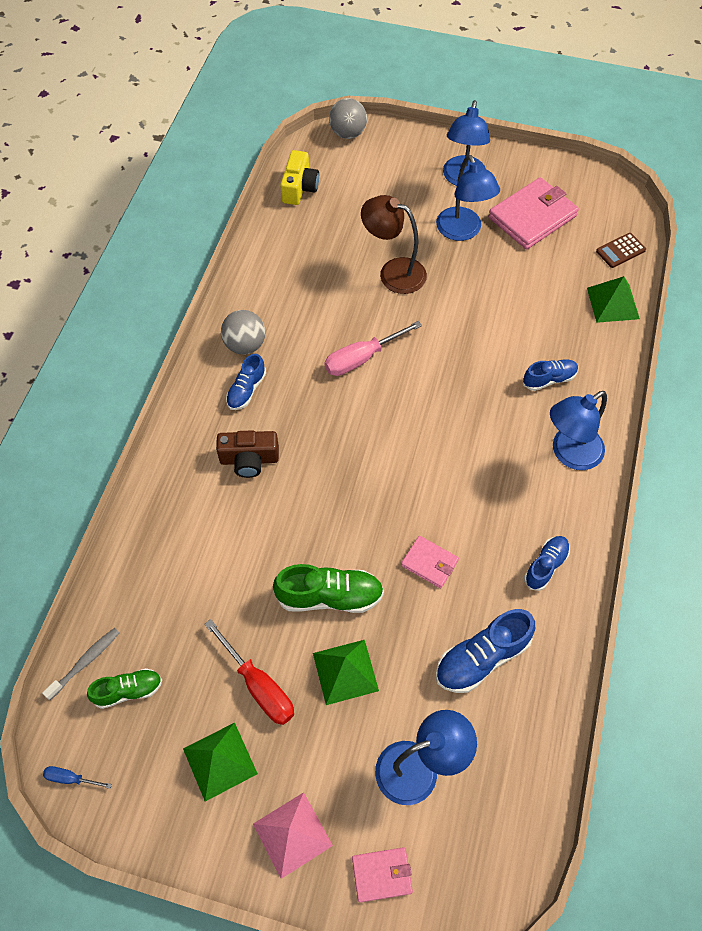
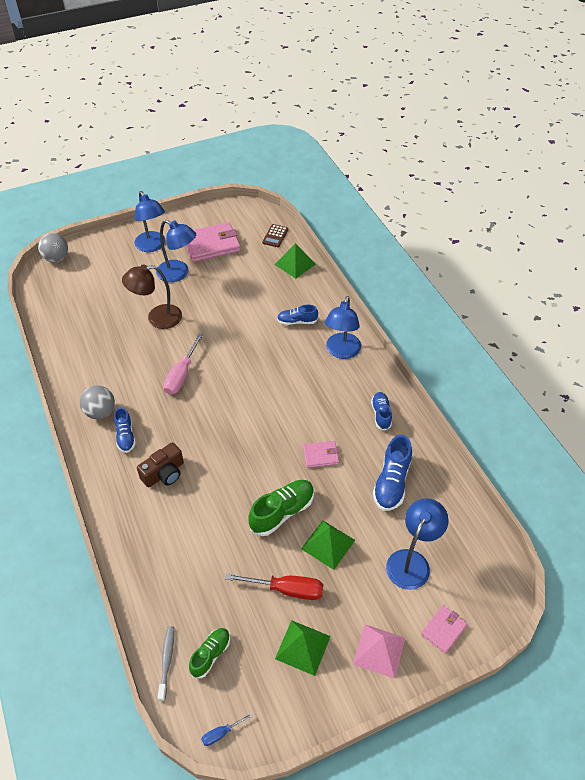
camera: 40 degrees left, 10 degrees down
yellow camera [280,150,319,205] -> none
pink wallet [488,177,579,249] -> pink wallet turned 60 degrees clockwise [186,222,241,262]
blue shoe [523,359,578,391] -> blue shoe turned 120 degrees counterclockwise [277,305,318,325]

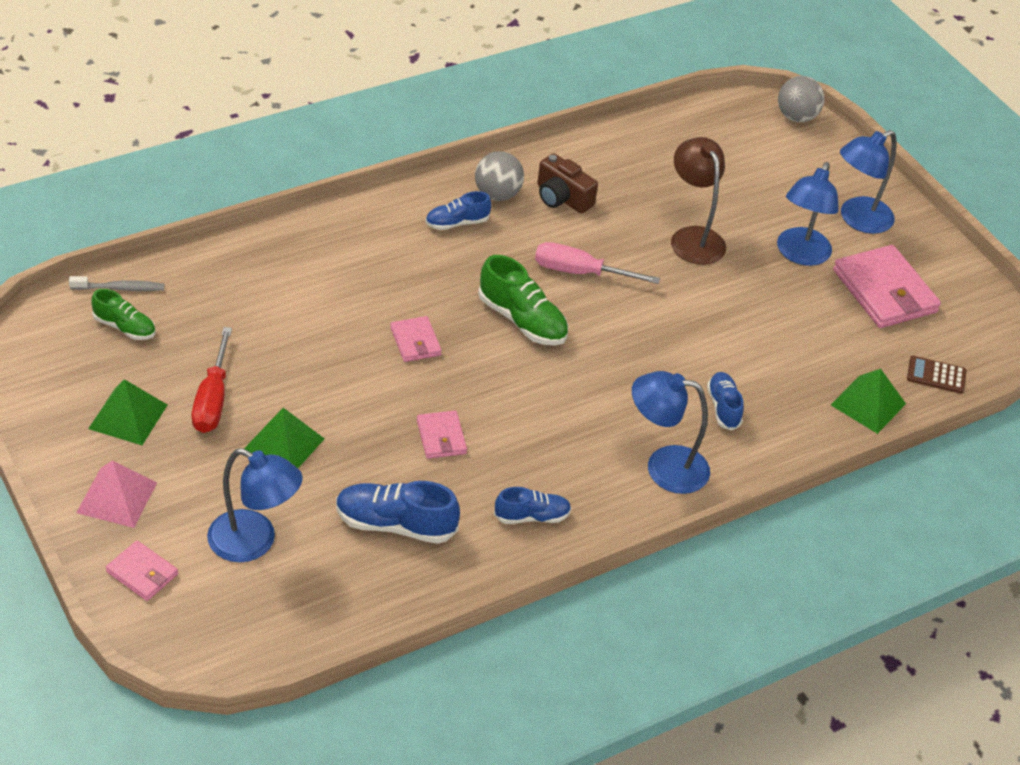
camera: 80 degrees right, 5 degrees down
brown camera [137,442,184,487] -> brown camera moved to [537,153,598,214]
blue screwdriver [201,713,253,746] -> none
green shoe [248,480,314,536] -> green shoe moved to [478,255,568,346]
none -> pink wallet [390,316,442,362]

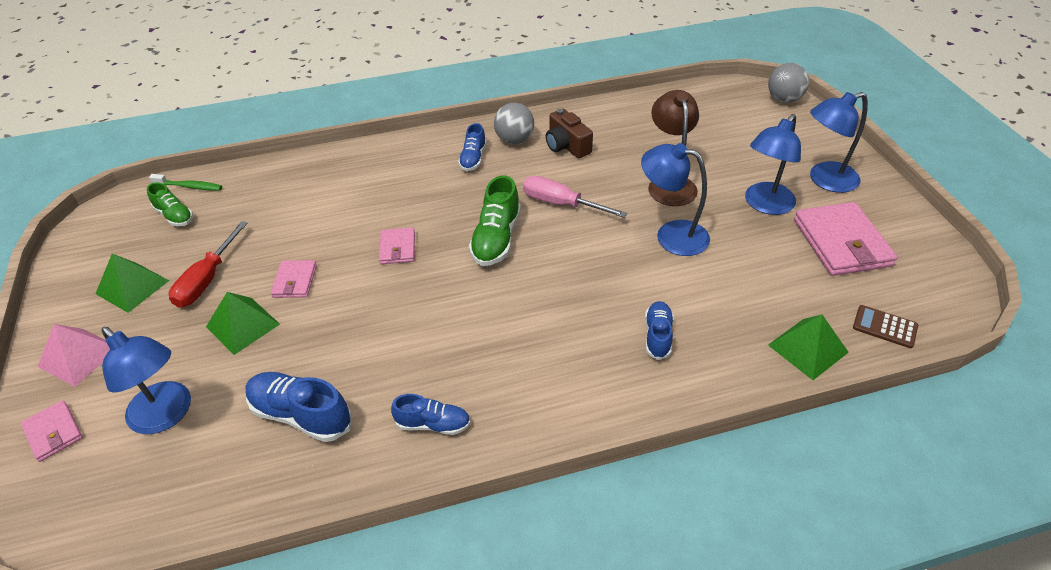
camera: 20 degrees right, 0 degrees up
grey toothbrush [69,276,164,291] -> green toothbrush [149,174,222,191]
pink wallet [417,411,467,459] -> pink wallet moved to [271,260,317,298]
blue shoe [425,191,491,230] -> blue shoe turned 75 degrees counterclockwise [458,123,487,171]
green shoe [478,255,568,346] -> green shoe turned 45 degrees clockwise [469,175,521,266]
blue lamp [632,371,710,494] -> blue lamp moved to [641,143,710,256]

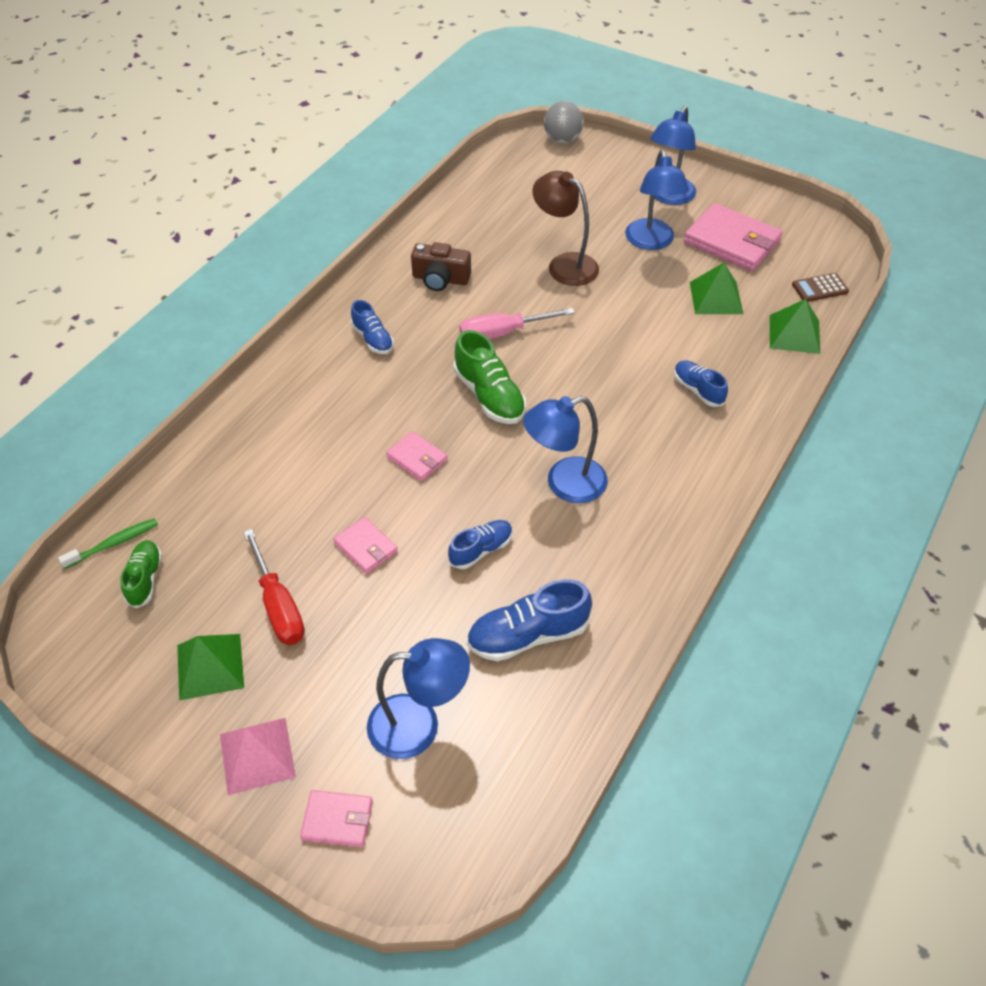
camera: 45 degrees left, 5 degrees up
green shoe [147,183,193,226] -> green shoe turned 90 degrees counterclockwise [120,540,162,609]
green pyramid [206,292,280,355] -> green pyramid moved to [690,263,743,314]
blue shoe [391,394,471,435] -> blue shoe moved to [448,520,513,569]
grey ball [494,103,534,144] -> none
blue lamp [641,143,710,256] -> blue lamp moved to [523,396,608,503]

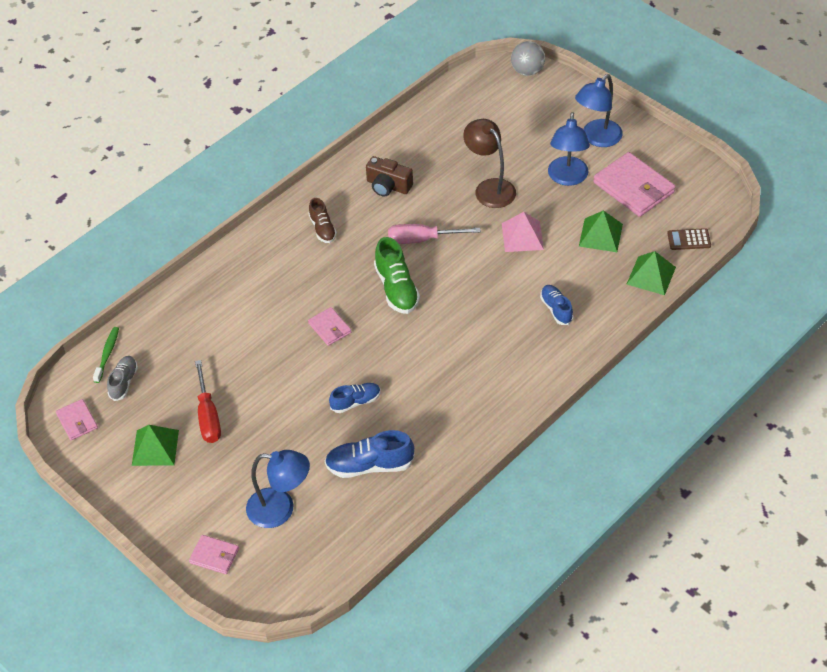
camera: 15 degrees right, 0 degrees up
green toothbrush [58,518,158,569] -> green toothbrush turned 60 degrees counterclockwise [93,327,119,383]
green shoe [120,540,162,609] -> grey shoe [107,356,138,401]
pink pyramid [220,718,296,795] -> pink pyramid moved to [502,212,544,252]
pink wallet [333,517,398,574] -> pink wallet moved to [56,399,98,440]
blue shoe [351,300,394,354] -> brown shoe [309,198,337,243]
blue lamp [523,396,608,503] -> none

